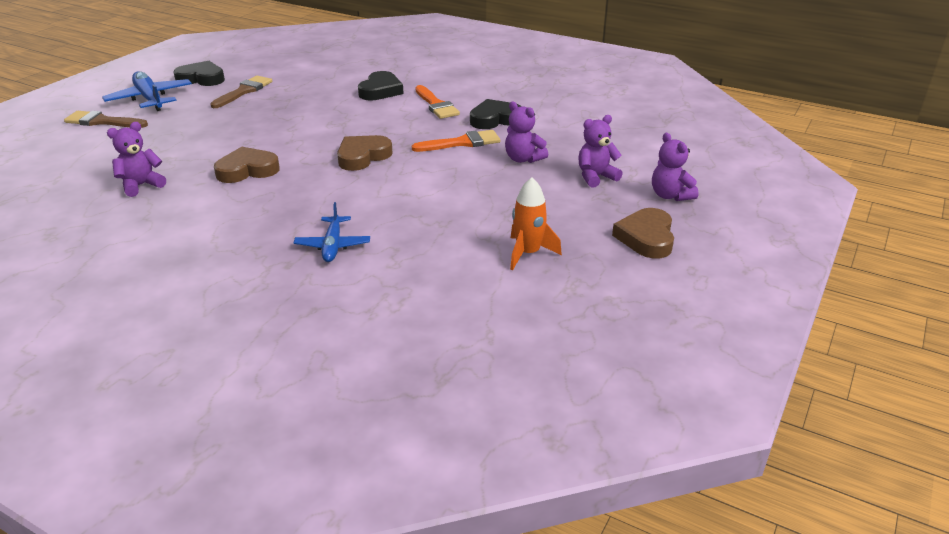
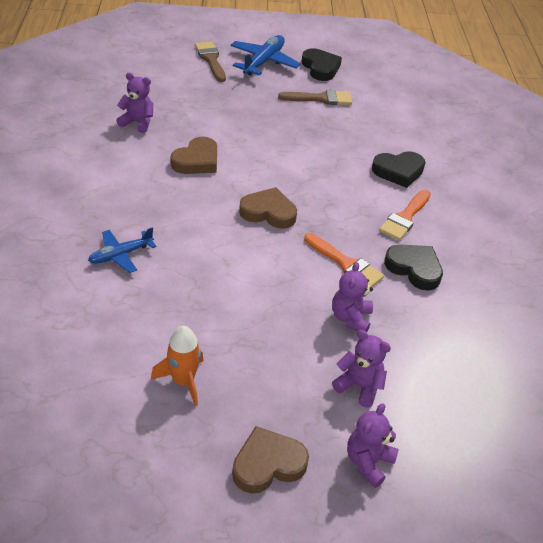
camera: 55 degrees right, 10 degrees up
brown heart [214,147,280,183] -> brown heart turned 90 degrees clockwise [171,137,217,174]

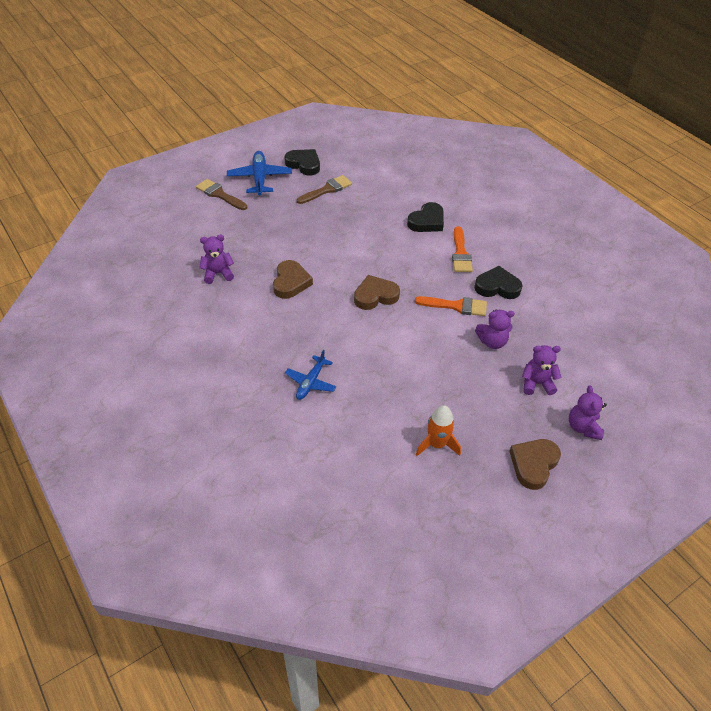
camera: 30 degrees left, 5 degrees up
purple teddy bear [332,262,373,332] -> purple teddy bear turned 75 degrees counterclockwise [475,310,515,349]

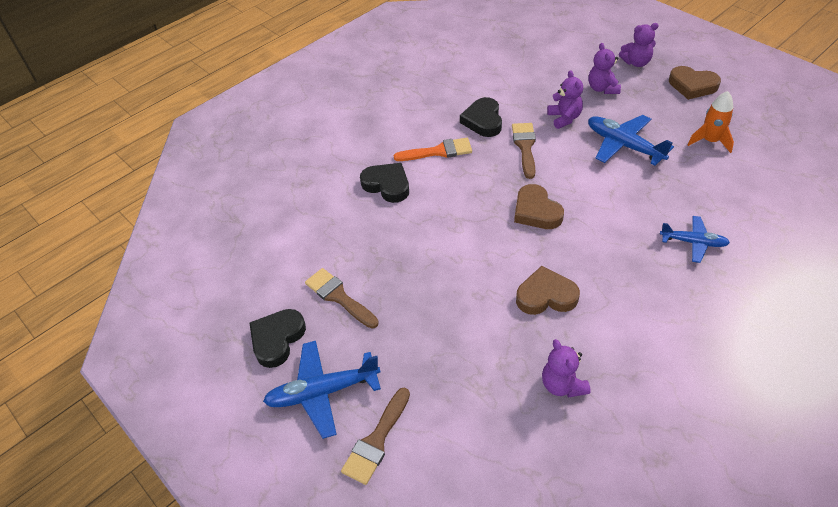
camera: 95 degrees left, 0 degrees up
orange brush [415,296,487,316] -> brown brush [512,123,536,179]
none -> blue plane [588,115,674,166]

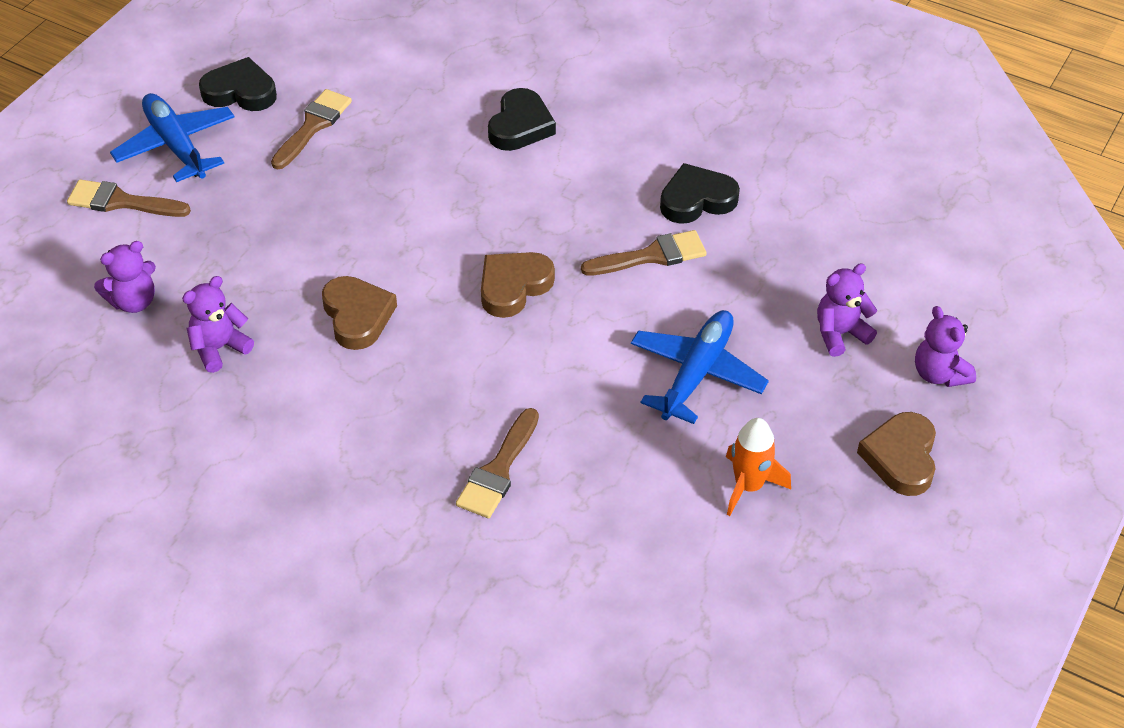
camera: 70 degrees right, 0 degrees up
orange brush [393,138,472,161] -> none
purple teddy bear [547,70,583,129] -> purple teddy bear moved to [94,241,156,313]
blue plane [660,216,730,263] -> brown brush [456,408,539,518]

